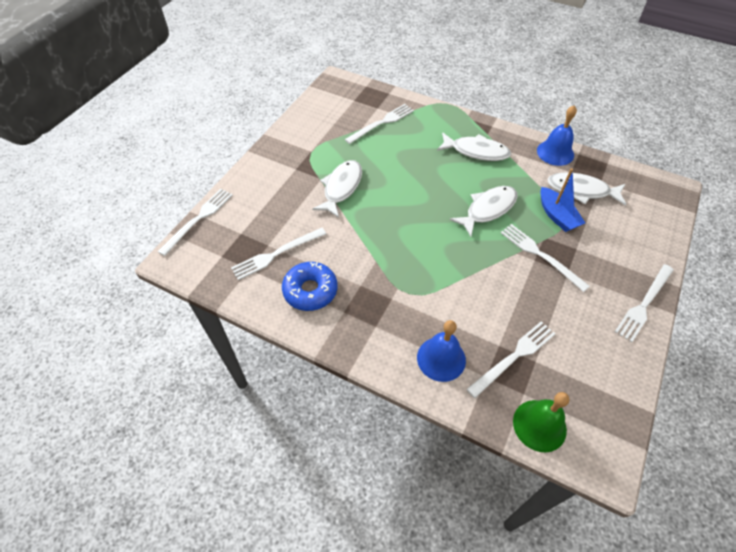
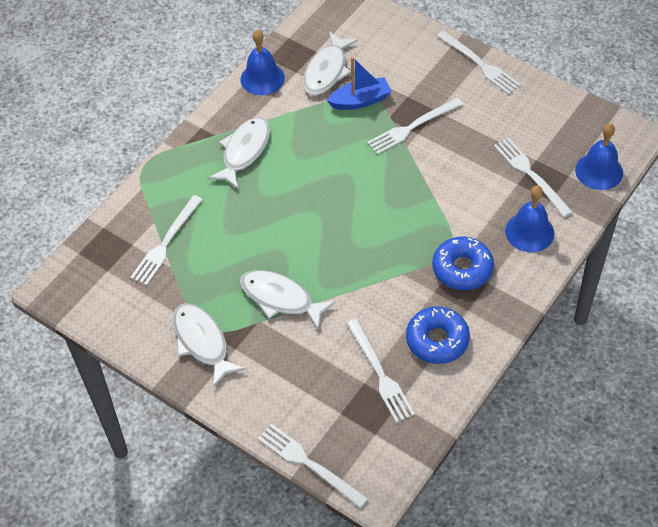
camera: 80 degrees left, 0 degrees up
white fork [345,104,414,144] -> white fork turned 120 degrees counterclockwise [130,195,203,285]
white fish [450,186,518,236] -> white fish moved to [173,303,246,388]
green bell [513,392,570,452] -> blue bell [575,123,623,190]
none -> blue donut [432,237,494,290]

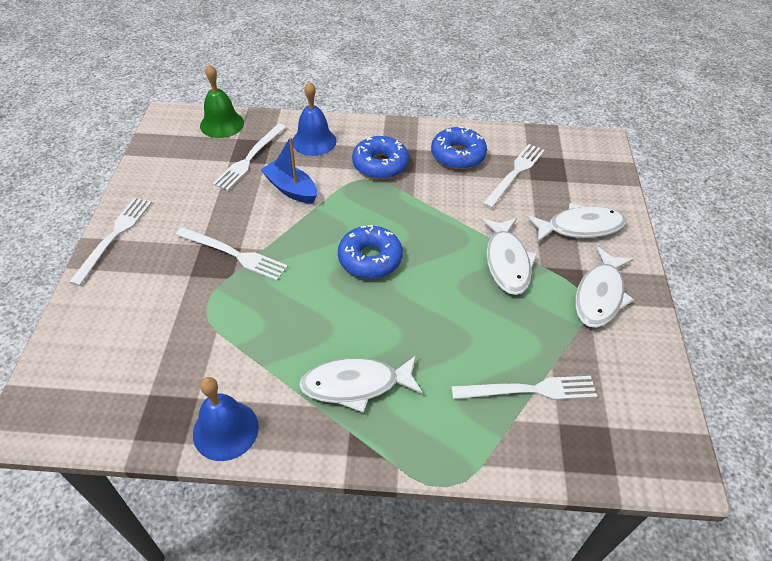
camera: 125 degrees left, 5 degrees down
white fork [258,424,369,508] -> none
white fish [303,32,358,95] -> white fish moved to [527,203,627,243]
blue boat [327,57,392,110] -> blue boat moved to [261,137,317,204]
blue bell [575,123,623,190] -> green bell [200,64,244,138]
none -> blue donut [338,225,403,279]

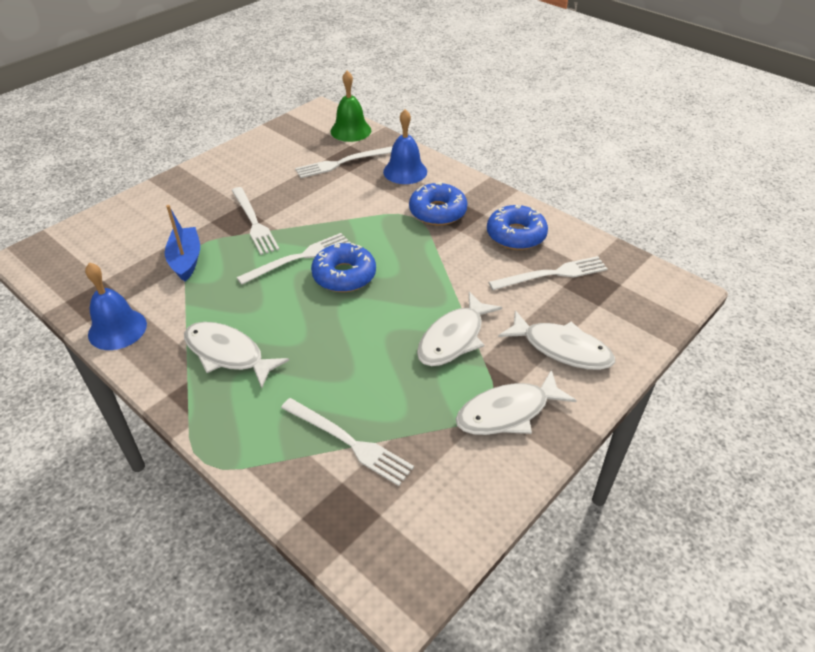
camera: 40 degrees right, 5 degrees down
white fork [69,197,152,286] -> white fork moved to [237,233,351,285]
blue boat [261,137,317,204] -> blue boat moved to [165,205,200,282]

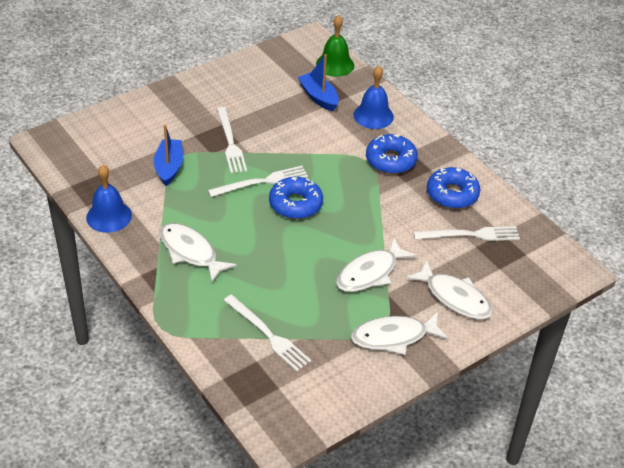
camera: 10 degrees right, 0 degrees up
white fork [295,147,392,178] -> blue boat [298,54,339,111]

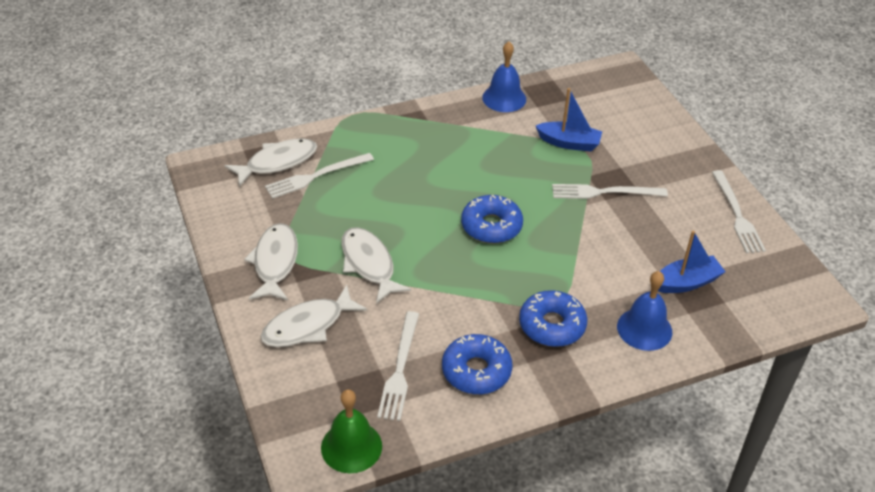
camera: 105 degrees right, 0 degrees up
white fish [159,223,237,282] -> white fish moved to [224,138,317,187]
white fork [208,166,308,197] -> white fork moved to [712,170,766,253]
green bell [316,15,354,77] -> green bell moved to [321,389,382,473]

